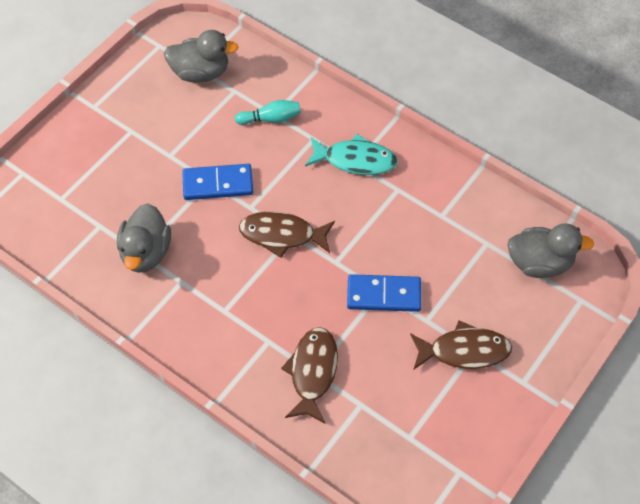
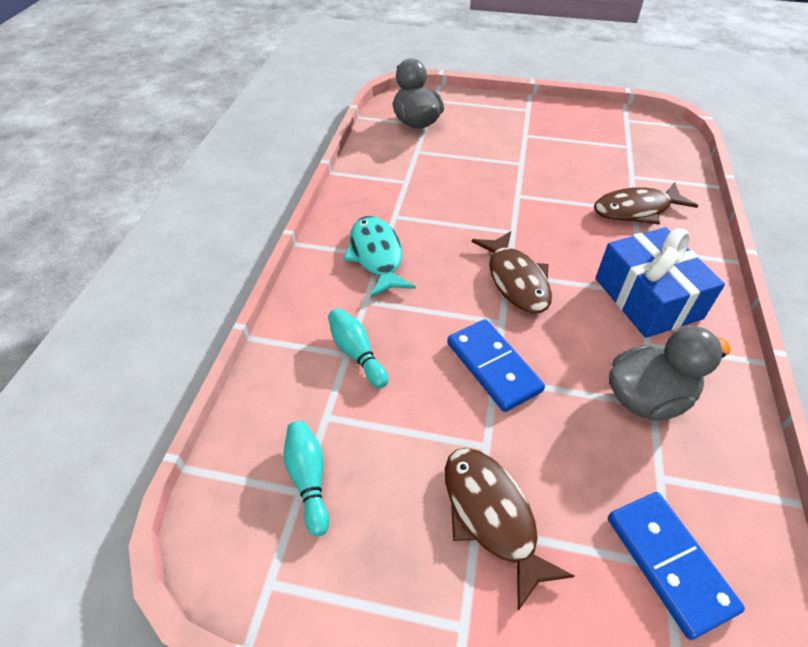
camera: 115 degrees left, 10 degrees down
grey duck [164,30,239,82] -> turquoise bowling pin [284,421,329,536]
blue domino [347,274,421,312] -> blue domino moved to [608,492,745,640]
brown fish [410,320,512,369] -> brown fish moved to [445,448,575,611]
none -> blue gift [595,227,725,338]

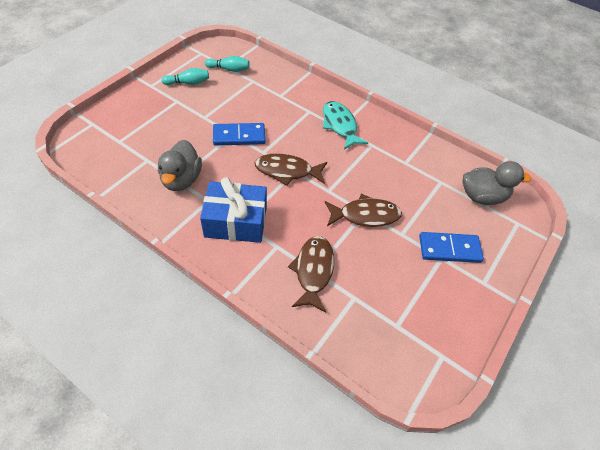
camera: 110 degrees right, 5 degrees up
turquoise bowling pin [328,308,388,388] -> turquoise bowling pin moved to [162,68,209,85]
turquoise fish [343,216,416,298] -> turquoise fish turned 120 degrees counterclockwise [323,101,368,150]
brown fish [445,448,575,611] -> brown fish moved to [325,194,402,227]
blue domino [608,492,745,640] -> blue domino moved to [419,232,484,263]

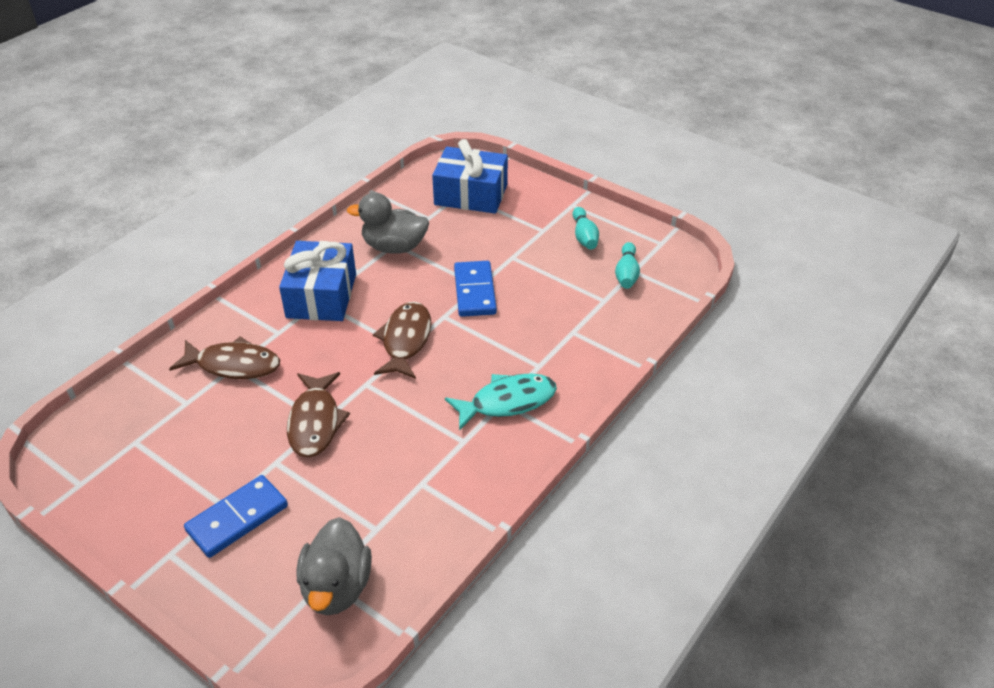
camera: 95 degrees right, 10 degrees down
blue domino [419,232,484,263] -> blue domino turned 45 degrees clockwise [184,475,288,558]
none -> blue gift [432,139,508,214]

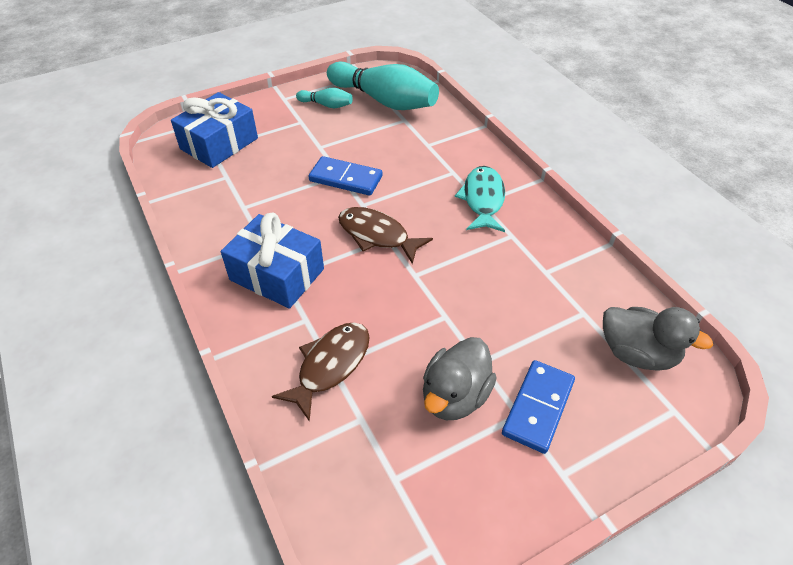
camera: 65 degrees left, 5 degrees up
blue domino [184,475,288,558] -> blue domino turned 45 degrees clockwise [502,360,575,454]
brown fish [287,372,350,458] -> none
grey duck [347,192,429,254] -> grey duck moved to [423,337,497,420]
turquoise bowling pin [615,242,640,289] -> turquoise bowling pin [327,62,439,110], size x2.15

